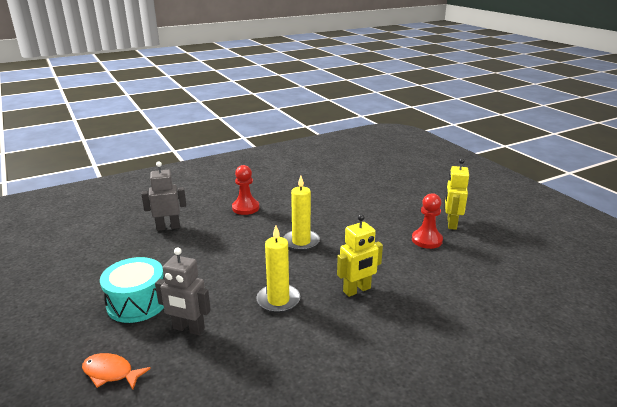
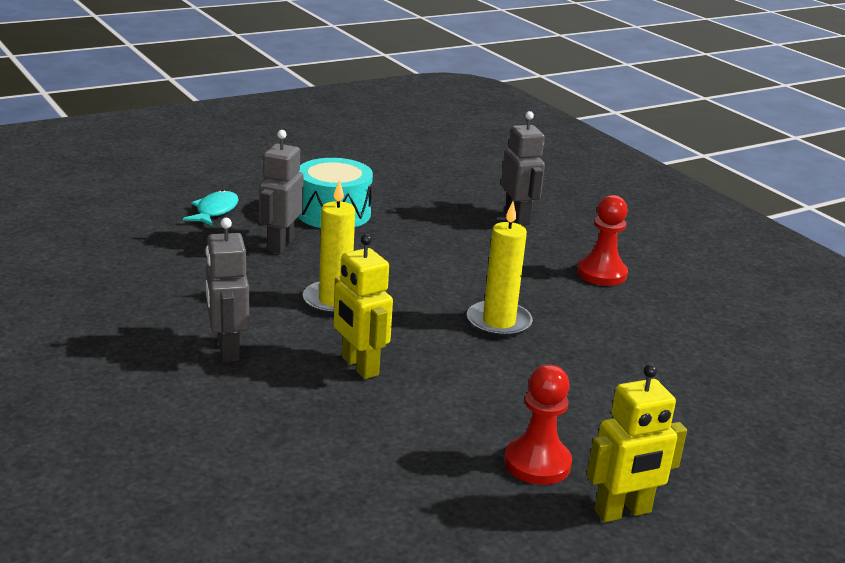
camera: 85 degrees right, 0 degrees up
orange fish [82,353,151,390] -> turquoise fish [183,190,239,226]
yellow robot [445,158,469,230] -> yellow robot turned 150 degrees clockwise [587,364,687,522]
none -> grey robot [206,218,249,362]

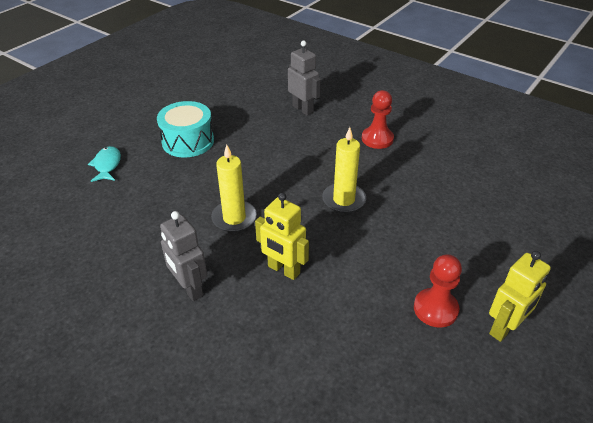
camera: 20 degrees left, 15 degrees up
grey robot [259,130,304,254] -> none

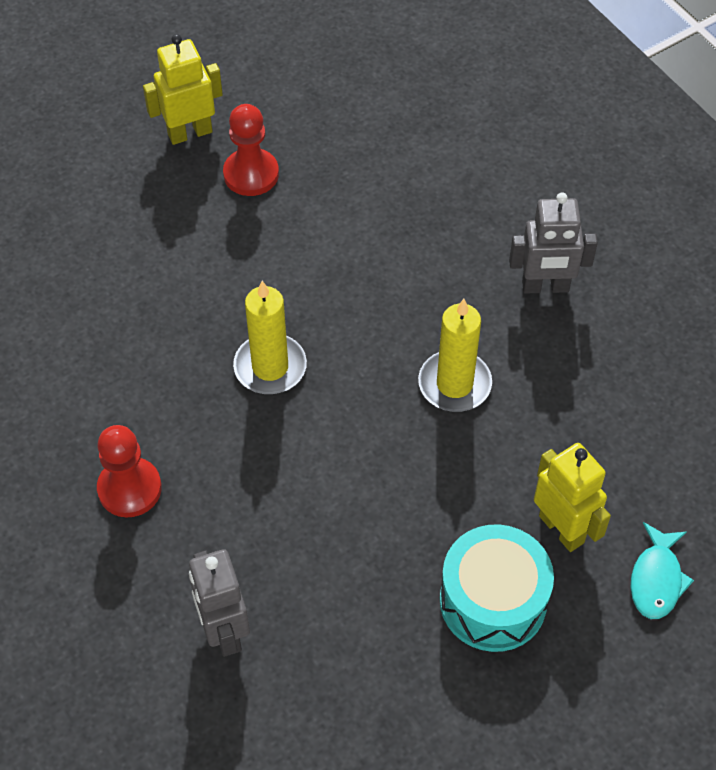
camera: 160 degrees left, 15 degrees up
grey robot [160,211,207,301] -> grey robot turned 105 degrees clockwise [509,193,598,294]
yellow robot [255,193,309,280] -> yellow robot moved to [534,443,611,552]

